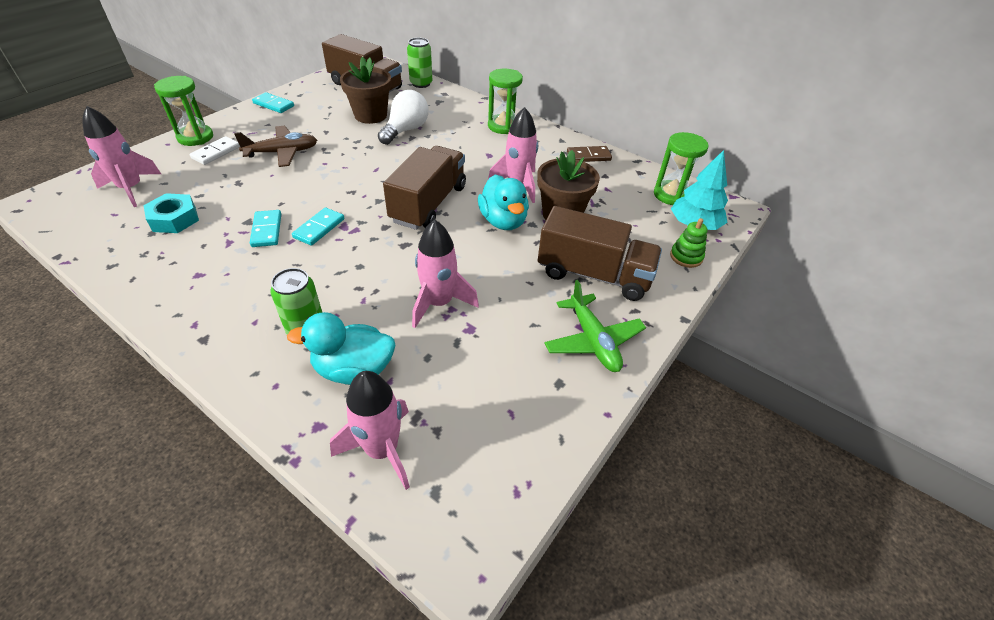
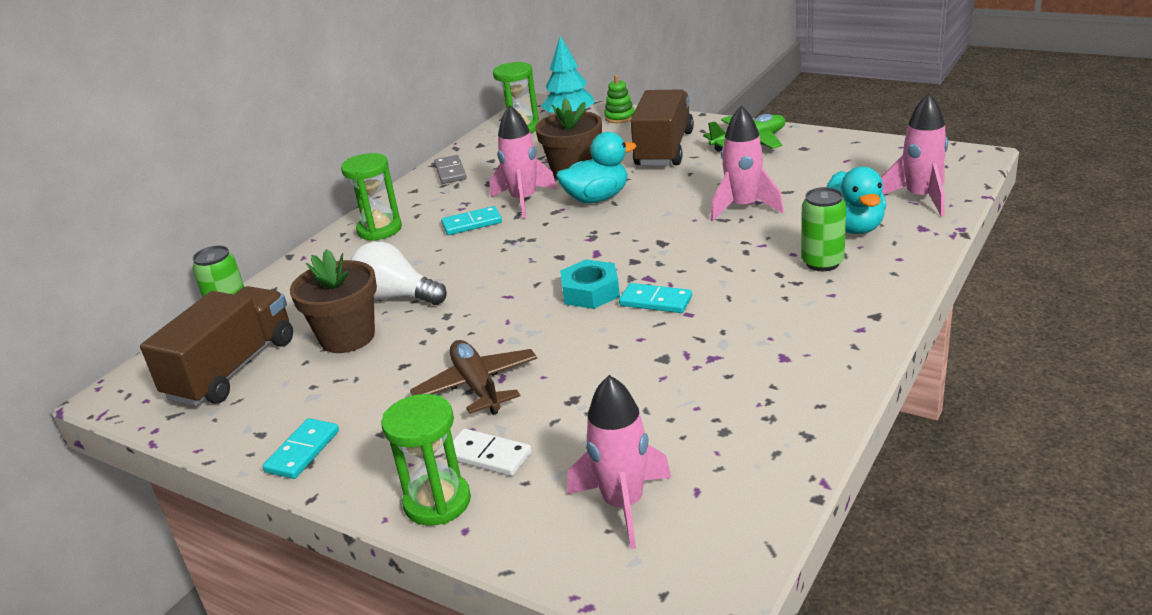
camera: 90 degrees left, 15 degrees down
turquoise nut [144,193,199,233] -> turquoise nut moved to [560,259,620,309]
turquoise domino [250,210,281,247] -> turquoise domino moved to [441,206,502,235]
brown truck [383,146,466,230] -> none
brown domino [567,146,612,162] -> grey domino [434,155,467,184]

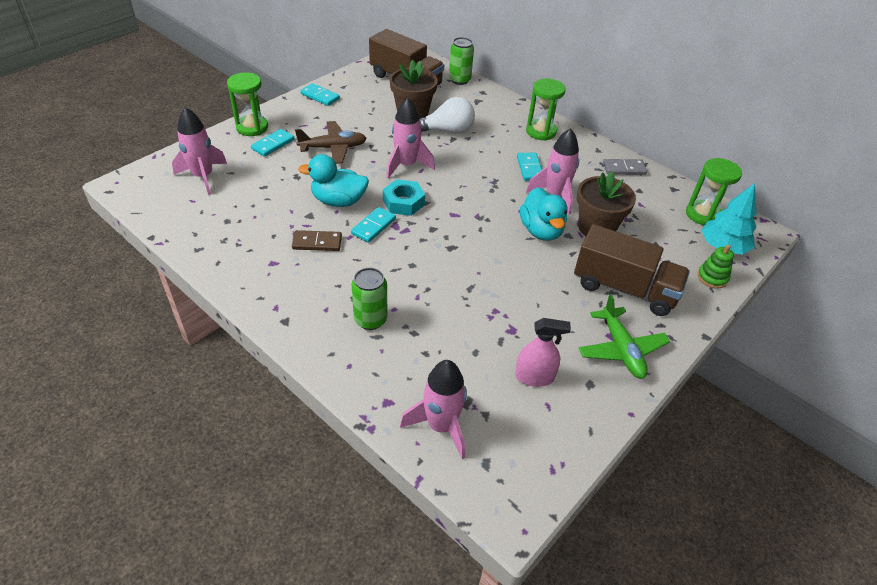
camera: 95 degrees right, 15 degrees up
white light bulb [350,242,447,305] -> white light bulb turned 45 degrees clockwise [420,97,475,134]
white domino [444,429,532,476] -> turquoise domino [251,129,294,157]
pink rocket [710,106,784,222] -> pink rocket moved to [386,98,435,179]
turquoise duck [827,167,886,234] -> turquoise duck moved to [298,154,369,207]
none -> brown domino [292,230,342,251]
none -> pink spray bottle [515,318,571,387]

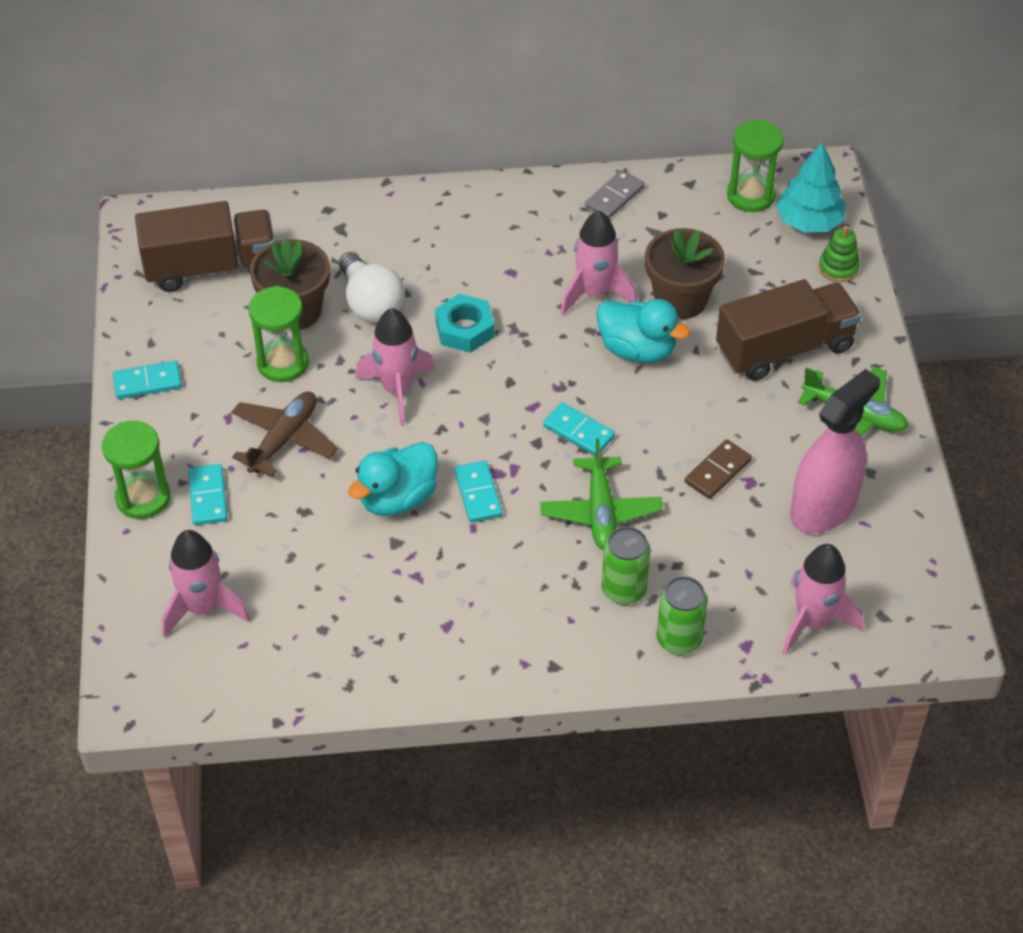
camera: 45 degrees left, 5 degrees up
brown domino [292,230,342,251] -> brown domino moved to [685,439,752,499]
turquoise nut [383,179,425,216] -> turquoise nut moved to [435,294,494,353]
white light bulb [420,97,475,134] -> white light bulb turned 120 degrees clockwise [339,252,405,323]
green can [449,37,474,85] -> green can moved to [656,576,708,655]
pink spray bottle [515,318,571,387] -> pink spray bottle [790,369,880,534], size x1.68
turquoise domino [517,153,542,181] -> turquoise domino moved to [543,402,615,455]
green hourglass [526,79,566,141] -> green hourglass moved to [248,286,309,382]
none -> green plane [540,438,663,550]

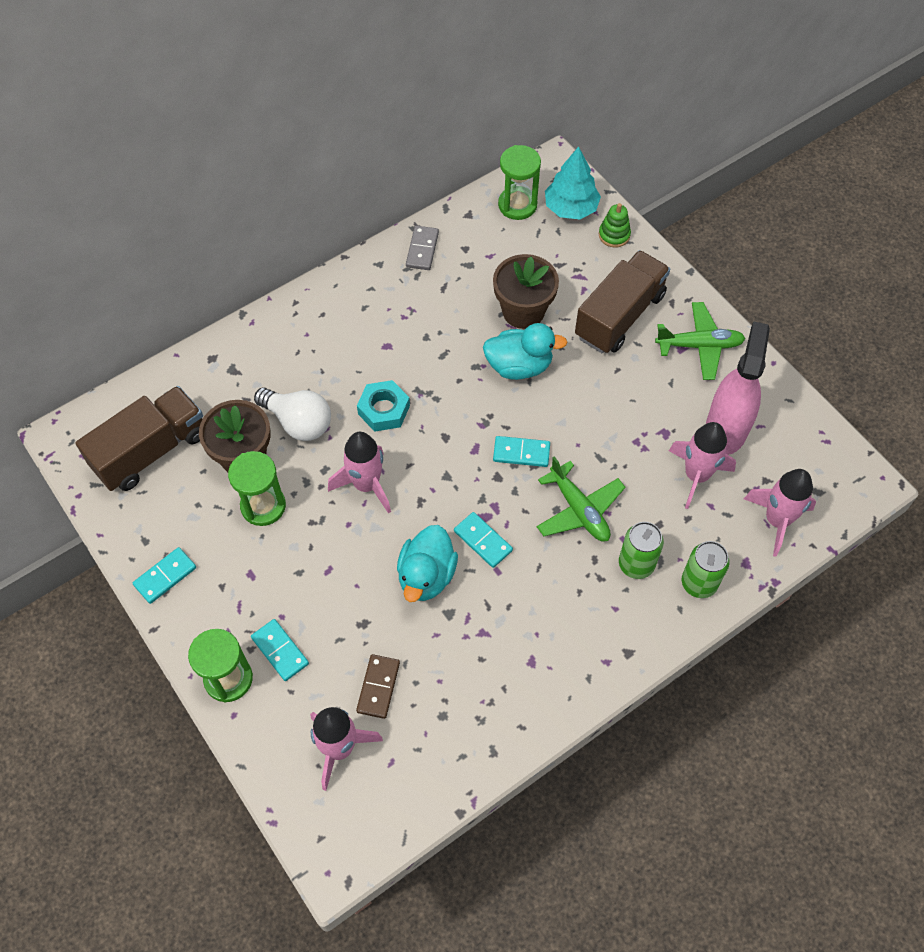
camera: 30 degrees left, 10 degrees up
brown plane [231,392,338,477] -> none
pink rocket [561,210,637,315] -> pink rocket moved to [669,422,736,509]
brown domino [685,439,752,499] -> brown domino moved to [356,654,400,719]

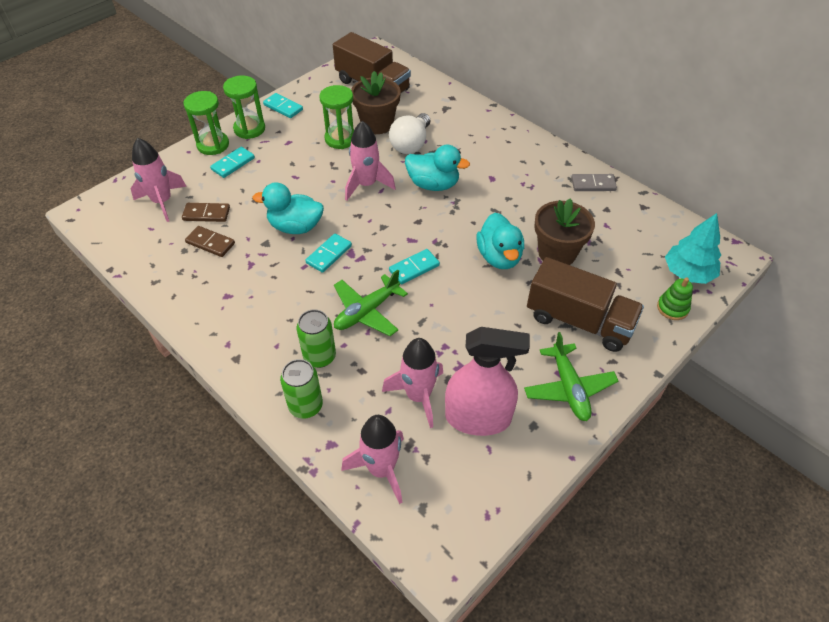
camera: 80 degrees right, 10 degrees down
turquoise nut [357,380,410,432] -> turquoise duck [405,144,470,191]
turquoise domino [493,436,550,467] -> turquoise domino turned 60 degrees clockwise [389,249,440,284]
green hourglass [498,145,541,220] -> green hourglass moved to [223,75,265,139]
none -> brown domino [185,226,235,257]

